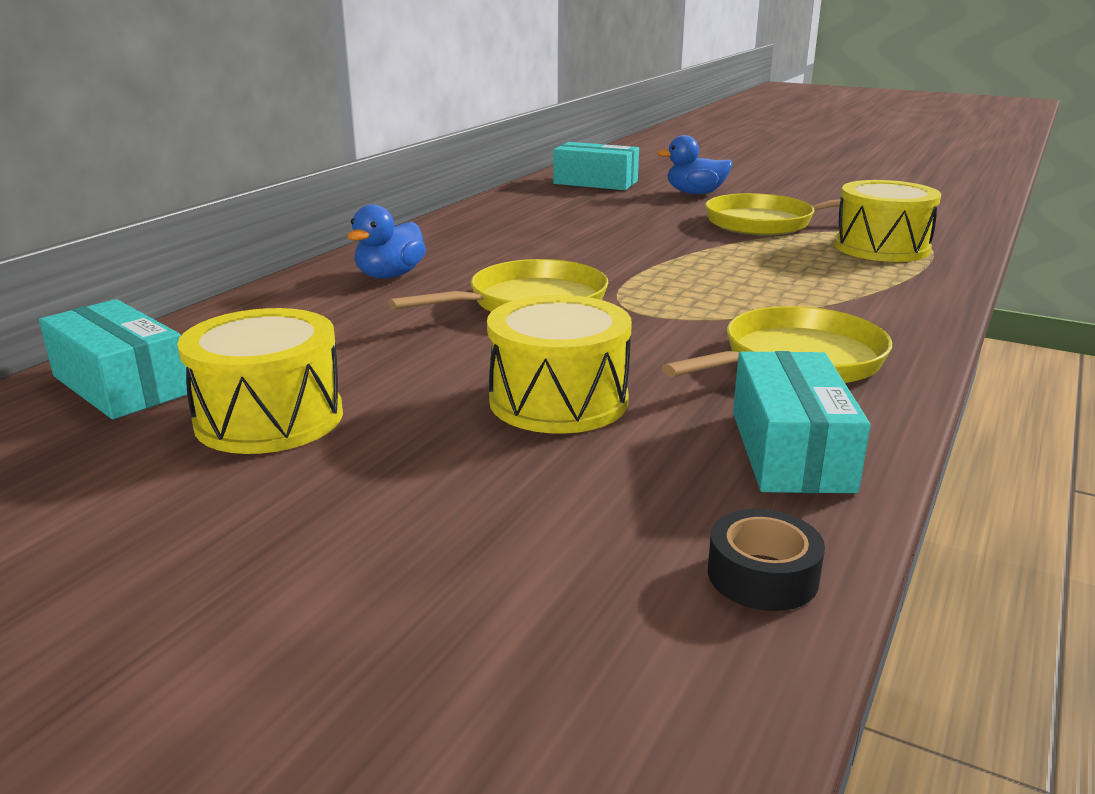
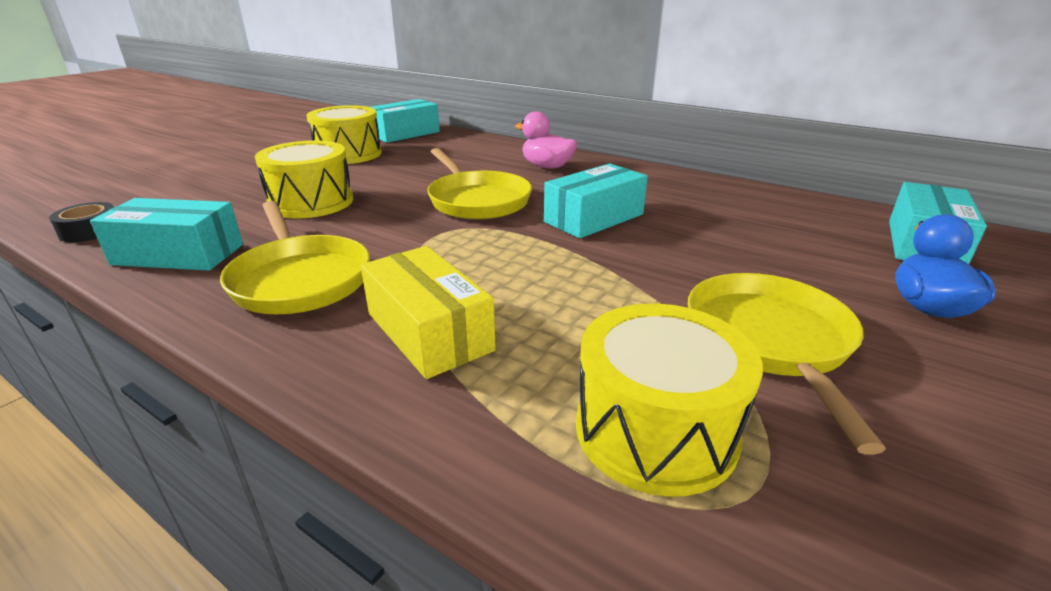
camera: 95 degrees right, 5 degrees up
blue duck [347,204,426,279] -> pink duck [515,111,577,169]
none -> yellow box [361,246,496,379]
none -> turquoise box [544,163,648,238]

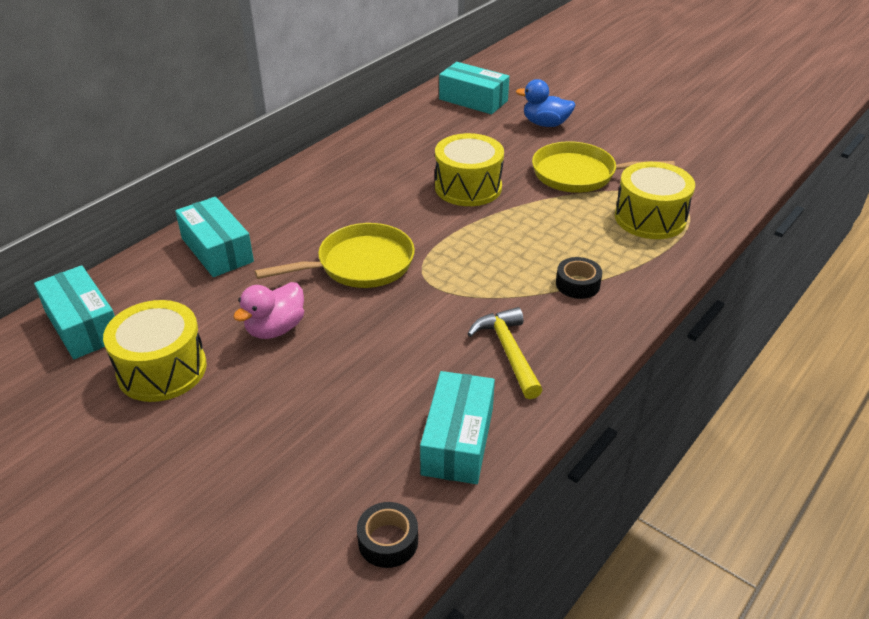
camera: 85 degrees left, 10 degrees up
yellow pan [220,201,370,314] -> yellow hammer [468,307,543,399]
yellow drum [255,140,353,219] -> yellow drum moved to [435,133,504,206]
yellow box [361,246,496,379] -> black tape [556,257,603,299]
pink duck [515,111,577,169] -> pink duck moved to [233,282,304,339]
turquoise box [544,163,648,238] -> turquoise box moved to [175,197,254,277]

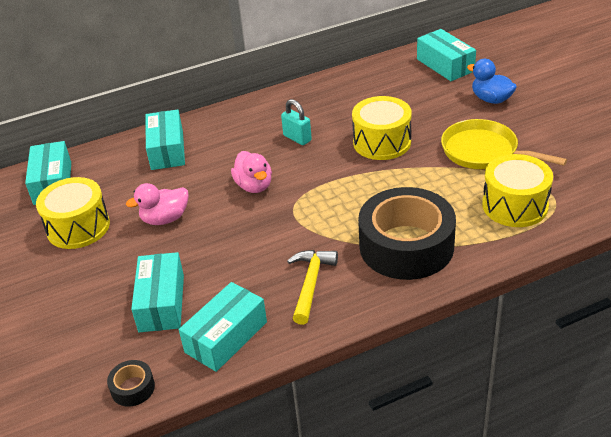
camera: 30 degrees right, 0 degrees up
yellow pan [255,223,415,288] -> pink duck [231,151,272,193]
black tape [556,257,603,299] -> black tape [358,187,456,280], size x2.47
none -> turquoise box [131,252,184,332]
none -> turquoise padlock [281,99,312,145]

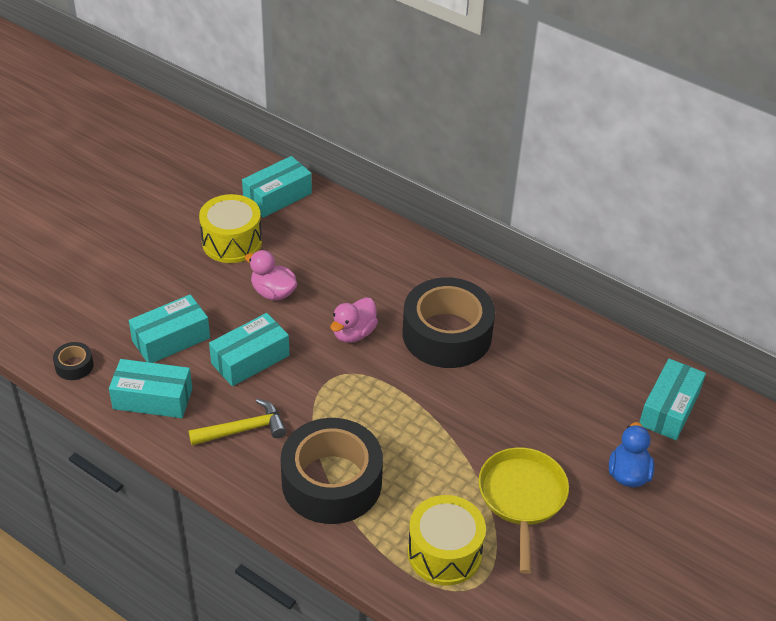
camera: 55 degrees right, 5 degrees up
turquoise box [146,109,185,170] -> turquoise box moved to [209,313,290,386]
turquoise padlock [281,99,312,145] -> black tape [403,277,495,368]
yellow drum [352,96,412,160] -> none

